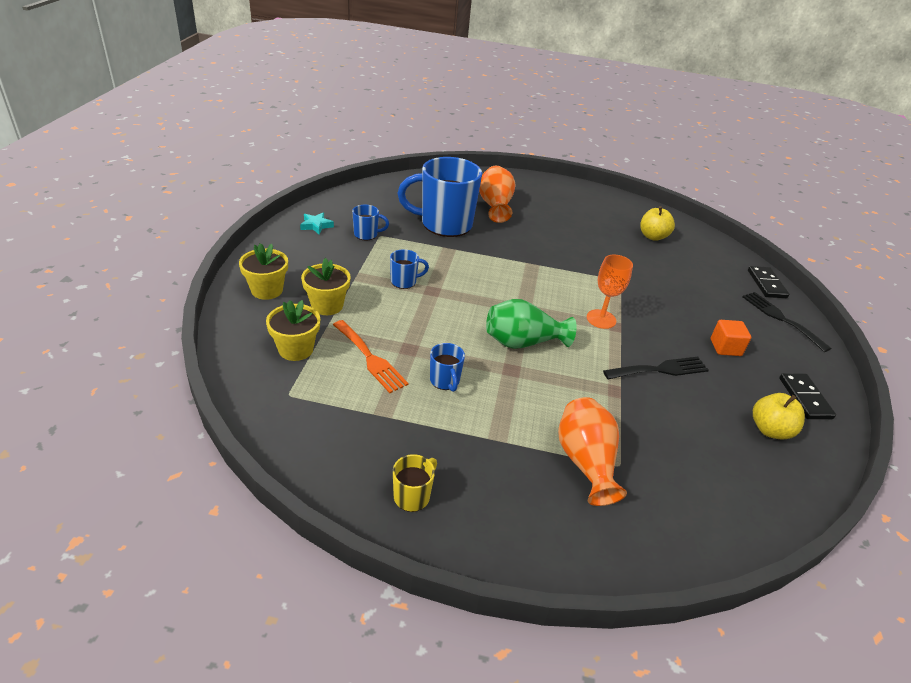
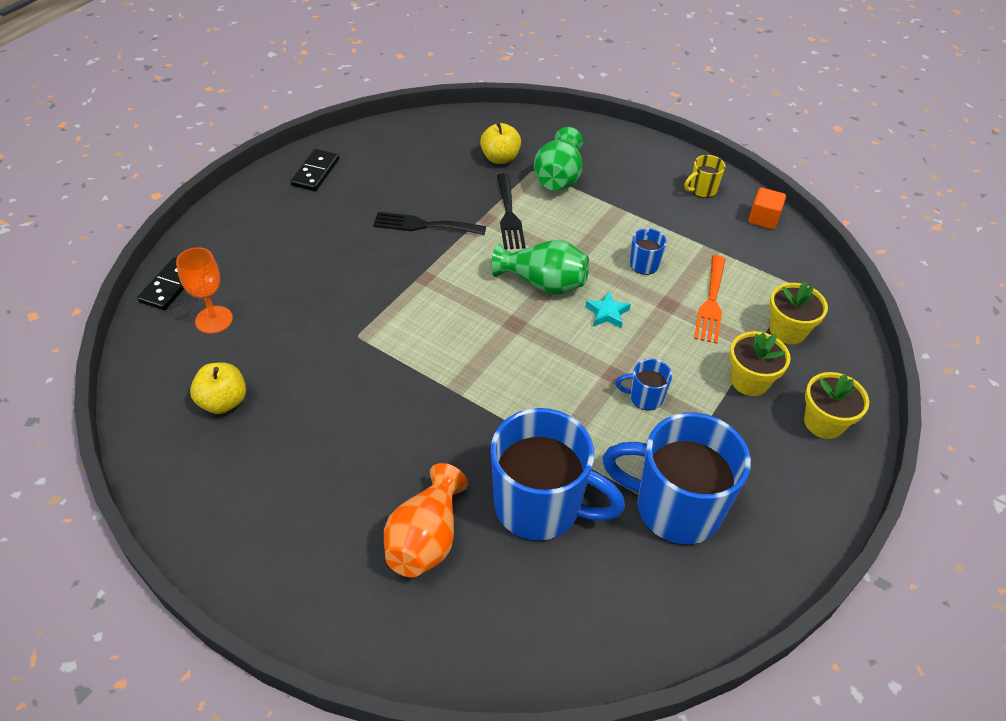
camera: 155 degrees left, 10 degrees up
turquoise star [300,212,334,235] -> turquoise star moved to [585,291,631,329]
orange fork [333,320,409,393] -> orange fork turned 150 degrees counterclockwise [694,255,725,344]
blue mug [352,205,389,240] -> blue mug [602,413,751,545], size x2.30
orange vase [558,397,627,506] -> green vase [534,127,583,190]
orange goblet [587,255,633,329] -> orange goblet moved to [176,247,233,334]
orange cube [711,320,751,356] -> orange cube moved to [748,187,786,229]
black fork [742,292,832,352] -> black fork moved to [497,173,526,249]
yellow apple [753,393,805,439] -> yellow apple moved to [480,122,521,164]

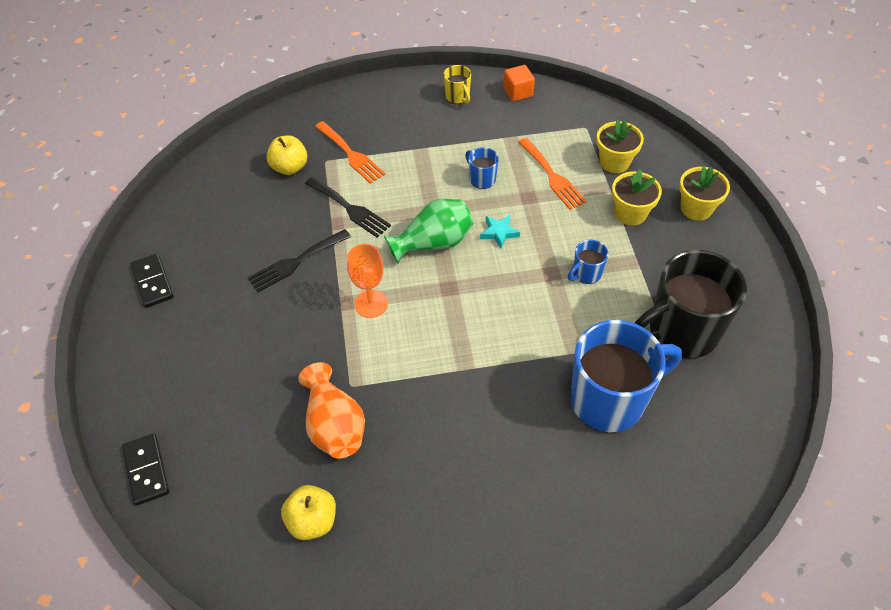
camera: 40 degrees left, 5 degrees up
orange goblet [176,247,233,334] -> orange goblet moved to [347,244,388,318]
orange vase [384,463,468,577] -> orange vase moved to [298,362,365,459]
green vase [534,127,583,190] -> orange fork [315,121,386,184]
blue mug [602,413,751,545] -> black mug [635,250,747,359]
yellow mug [684,155,726,198] -> yellow mug turned 45 degrees counterclockwise [444,65,471,104]

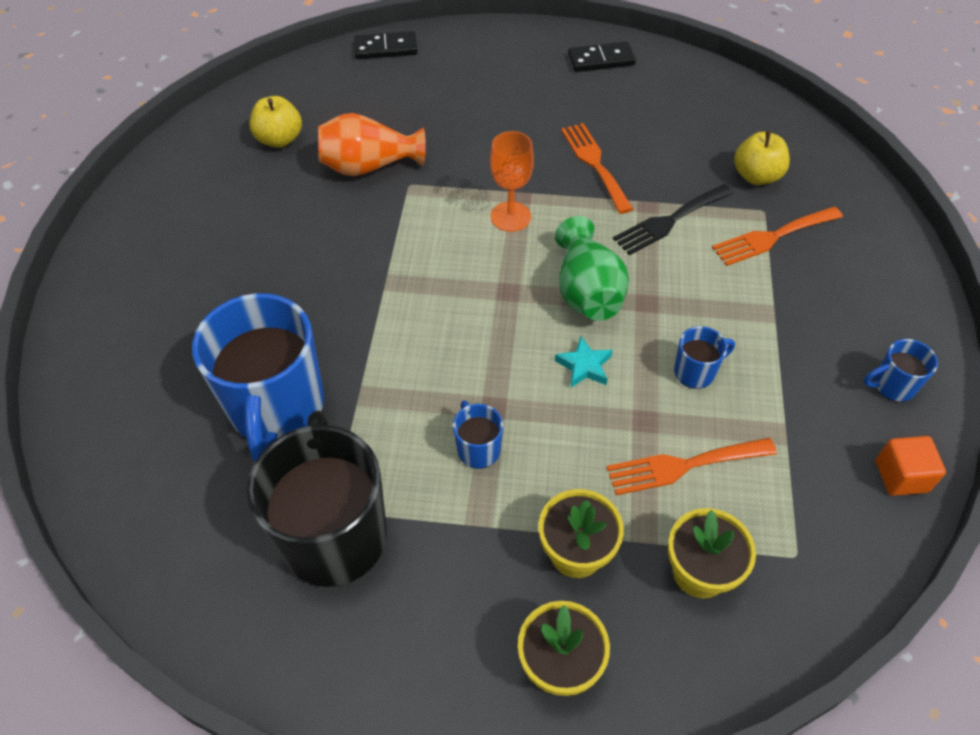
camera: 105 degrees right, 0 degrees up
black fork [248,229,351,293] -> orange fork [561,123,633,214]
yellow mug [444,65,471,104] -> blue mug [864,339,938,402]

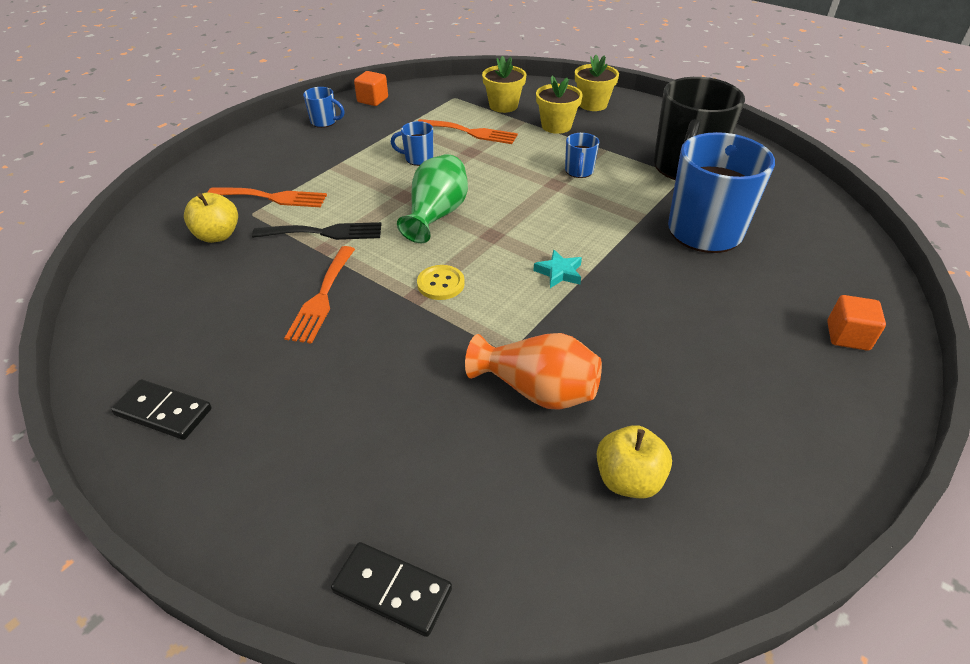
camera: 150 degrees left, 10 degrees down
orange goblet [490,131,534,232] -> yellow button [417,265,465,300]
turquoise star [555,336,613,388] -> turquoise star moved to [533,250,582,288]
none -> orange cube [827,295,886,351]

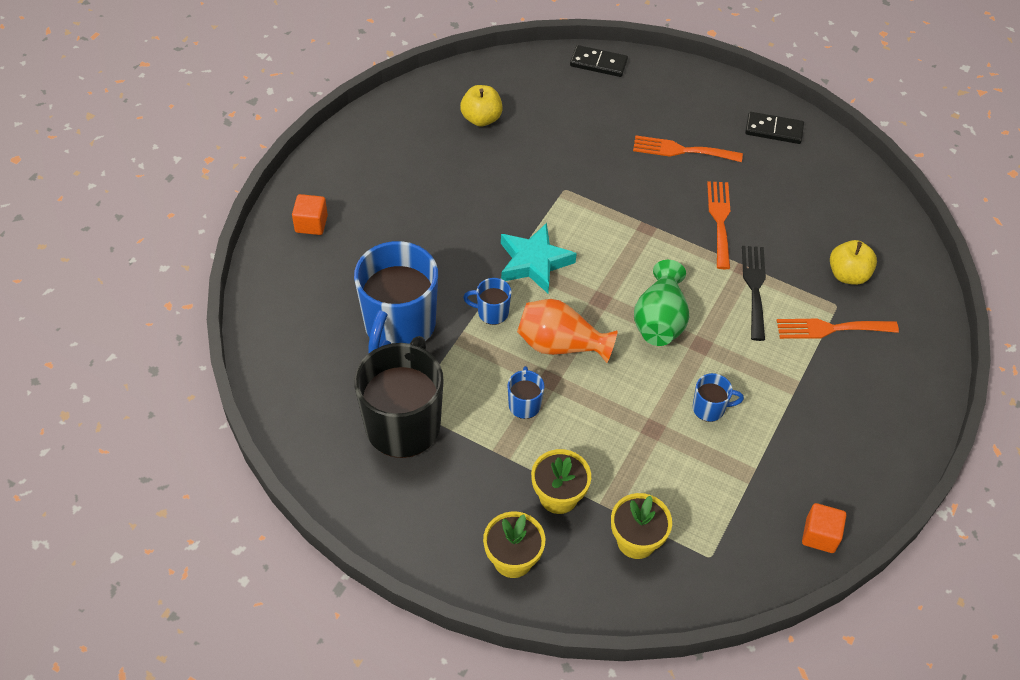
camera: 170 degrees right, 10 degrees up
black fork [252,222,382,240] -> black fork turned 105 degrees clockwise [742,246,766,341]
blue mug [303,87,345,128] -> blue mug moved to [463,278,512,325]
yellow button [417,265,465,300] -> none
orange fork [418,119,518,144] -> orange fork moved to [633,135,743,162]
orange vase [465,333,602,410] -> orange vase moved to [517,299,618,363]
turquoise star [533,250,582,288] -> turquoise star [501,223,577,293], size x1.84

